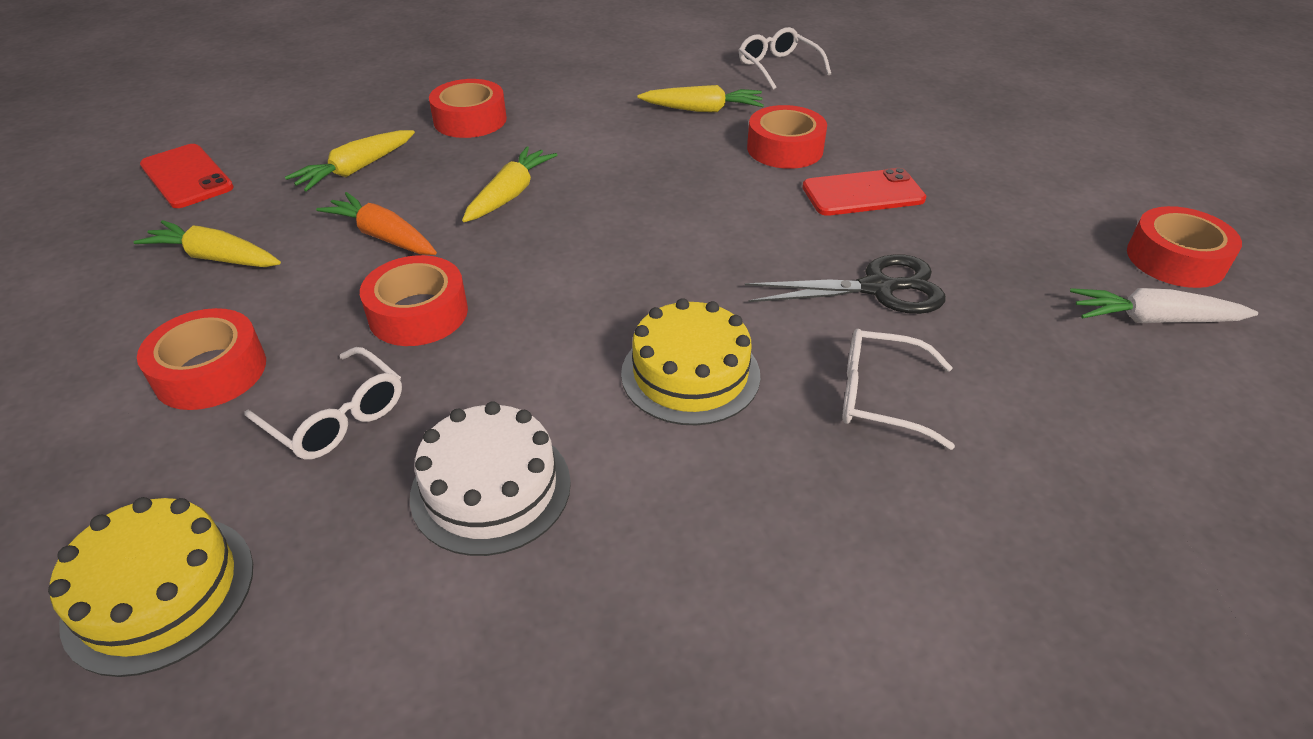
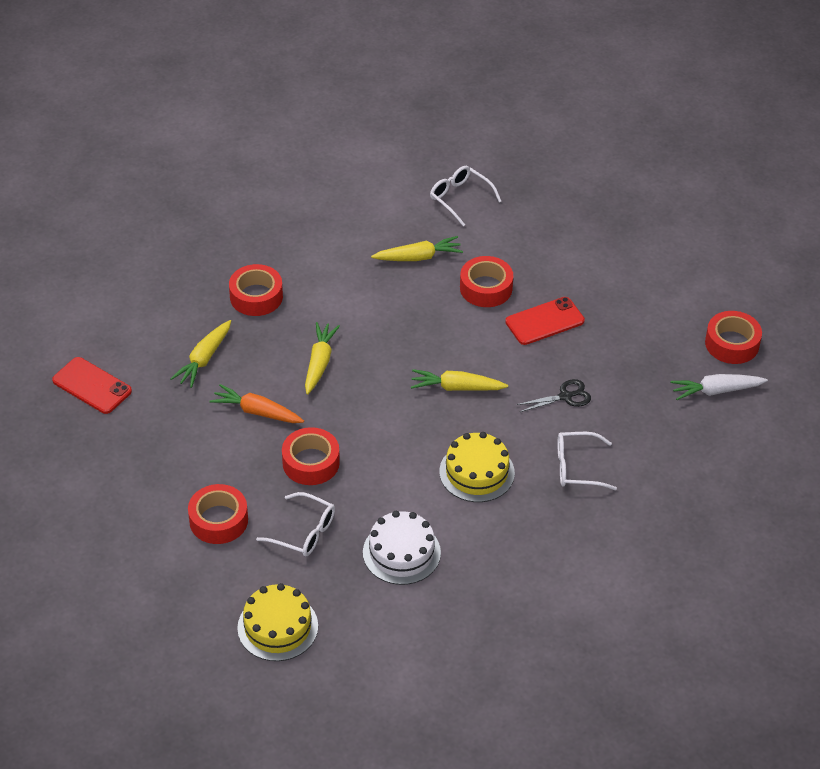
camera: 15 degrees left, 5 degrees up
yellow carrot [134,220,281,267] -> yellow carrot moved to [411,369,508,391]
black scissors [745,254,946,314] -> black scissors [516,379,591,412], size x0.66

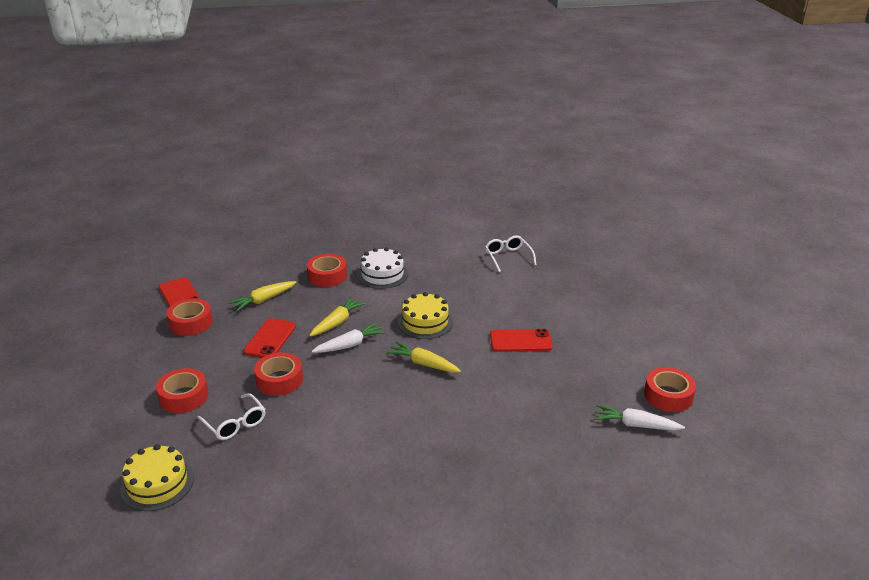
camera: 25 degrees right, 15 degrees down
orange carrot [210,384,304,423] -> red phone [243,318,296,358]
white cake [363,511,441,585] -> white cake moved to [357,247,408,289]
yellow carrot [371,236,463,261] -> none
yellow cake [439,432,515,502] -> yellow cake moved to [397,292,453,339]
red tape [460,256,513,307] -> red tape moved to [166,298,213,336]
black scissors [516,379,591,412] -> none
white glasses [558,432,617,490] -> none
none -> white carrot [311,322,386,353]

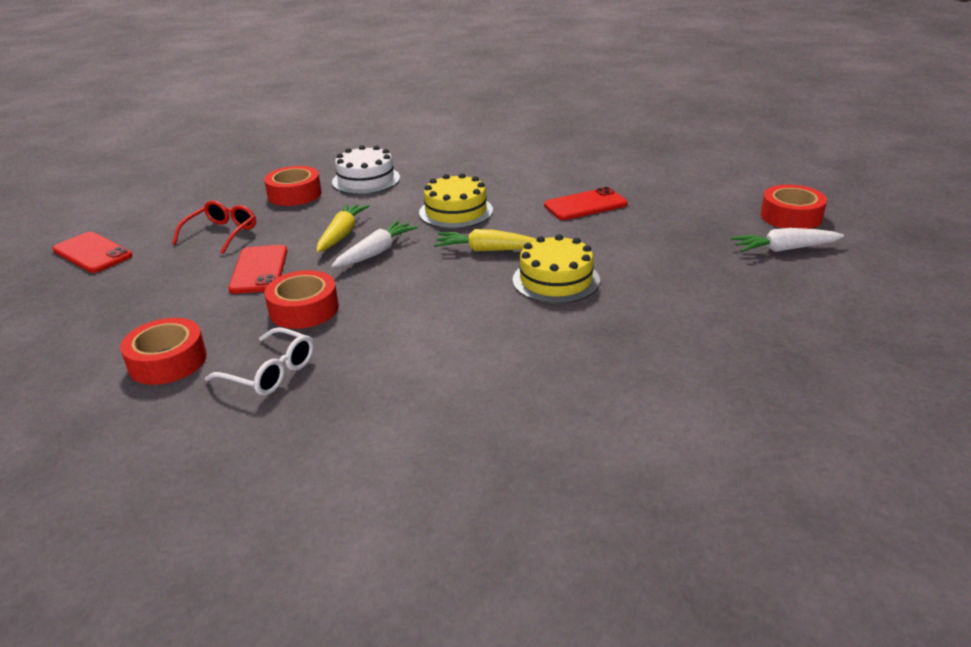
camera: 20 degrees left, 0 degrees up
yellow cake [120,444,194,511] -> yellow cake moved to [513,234,600,304]
red tape [166,298,213,336] -> none
yellow carrot [228,281,296,311] -> red glasses [172,201,256,254]
white glasses [485,235,536,272] -> none

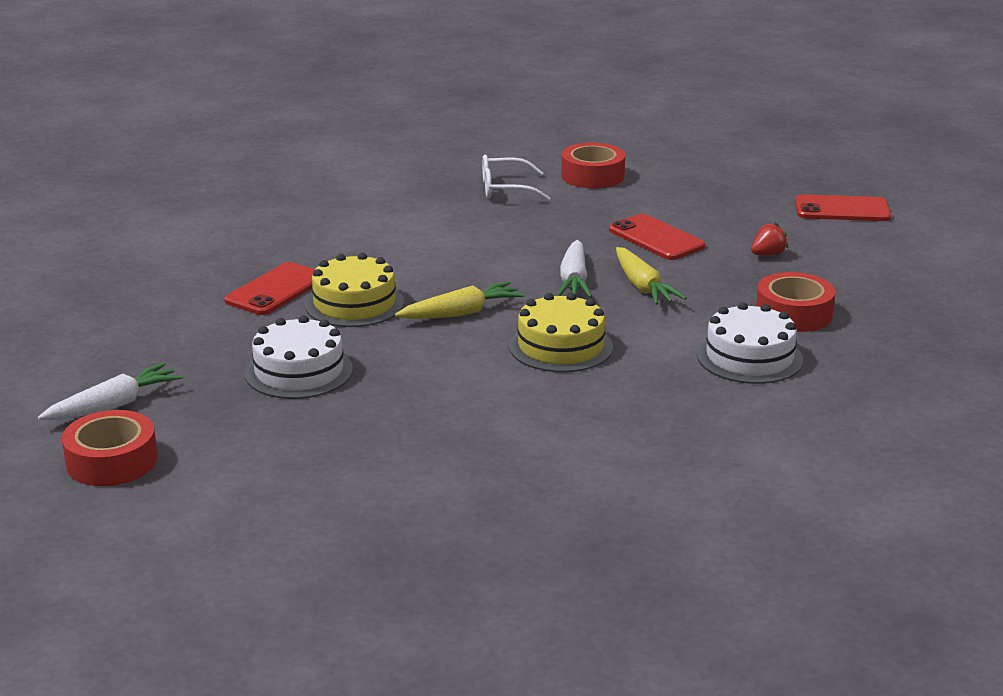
camera: 145 degrees right, 5 degrees down
red glasses [172,201,256,254] -> red strawberry [751,222,788,256]
red tape [264,270,339,329] -> none
red phone [544,187,628,220] -> red phone moved to [224,262,315,315]
none -> white cake [245,315,353,399]

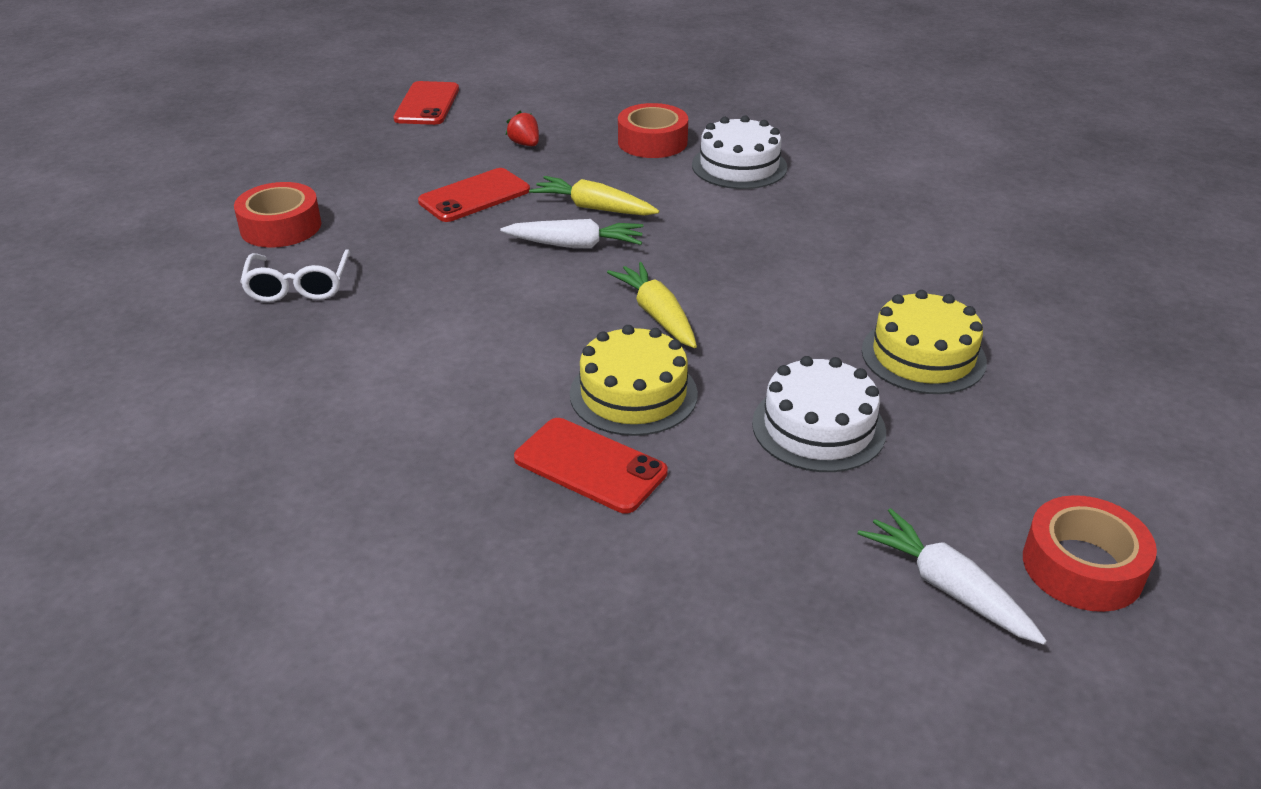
camera: 90 degrees left, 10 degrees up
yellow cake [509,293,613,372] -> yellow cake moved to [862,290,987,394]
yellow carrot [616,247,687,305] -> yellow carrot turned 135 degrees counterclockwise [529,176,659,216]

